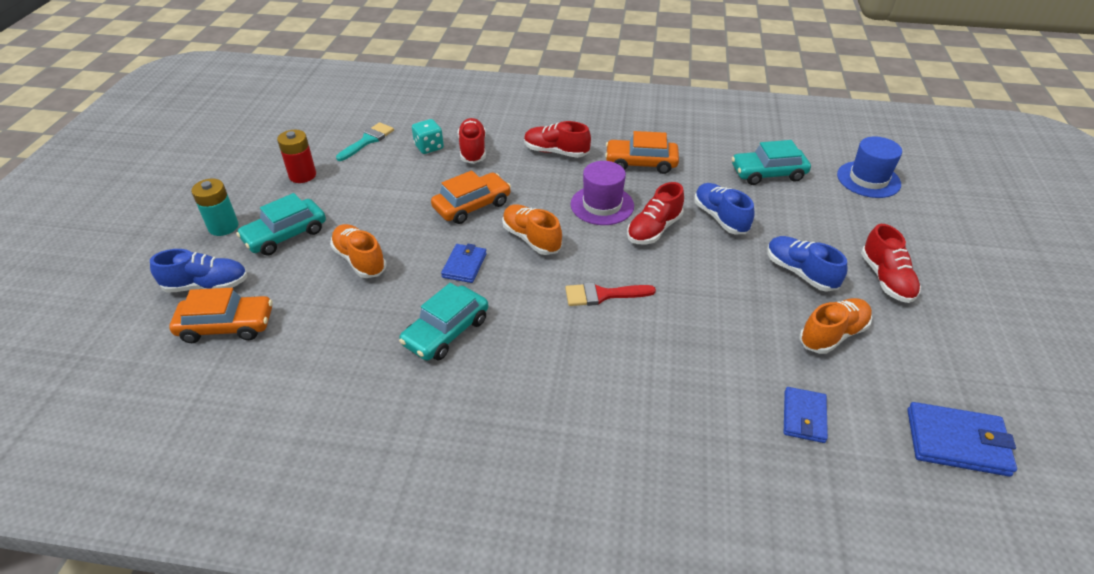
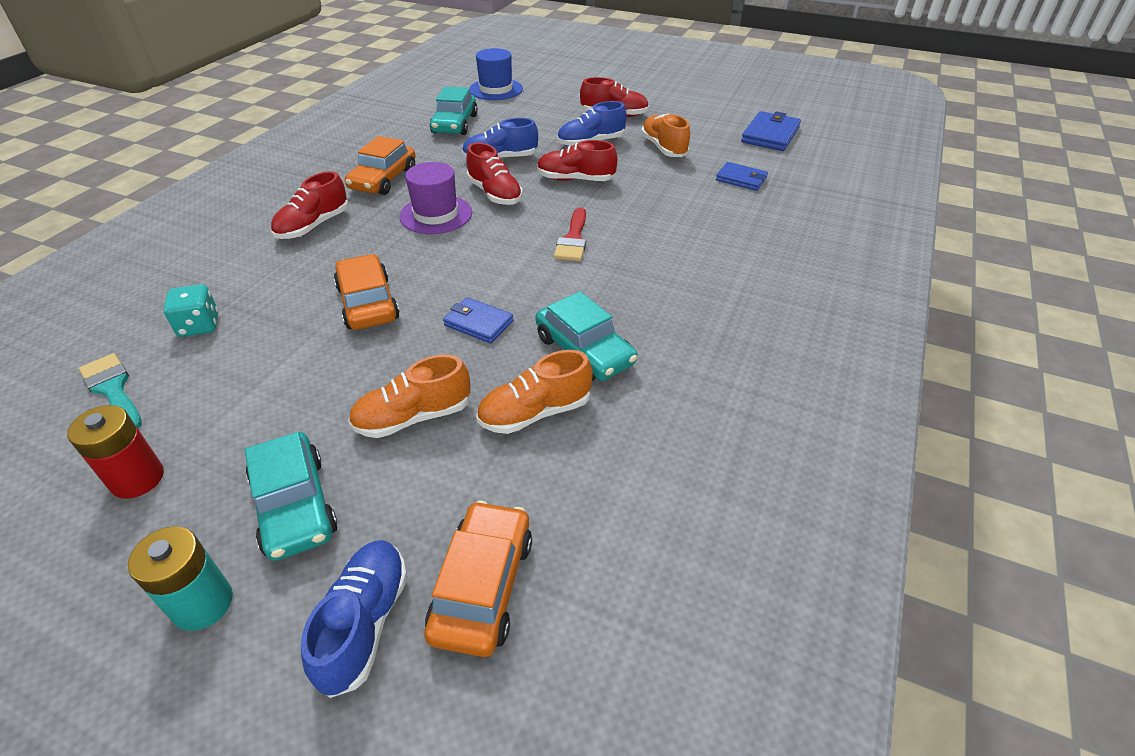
camera: 75 degrees left, 0 degrees up
red shoe [458,118,486,164] -> red shoe moved to [537,140,617,181]
orange shoe [502,204,562,255] -> orange shoe moved to [476,350,593,434]

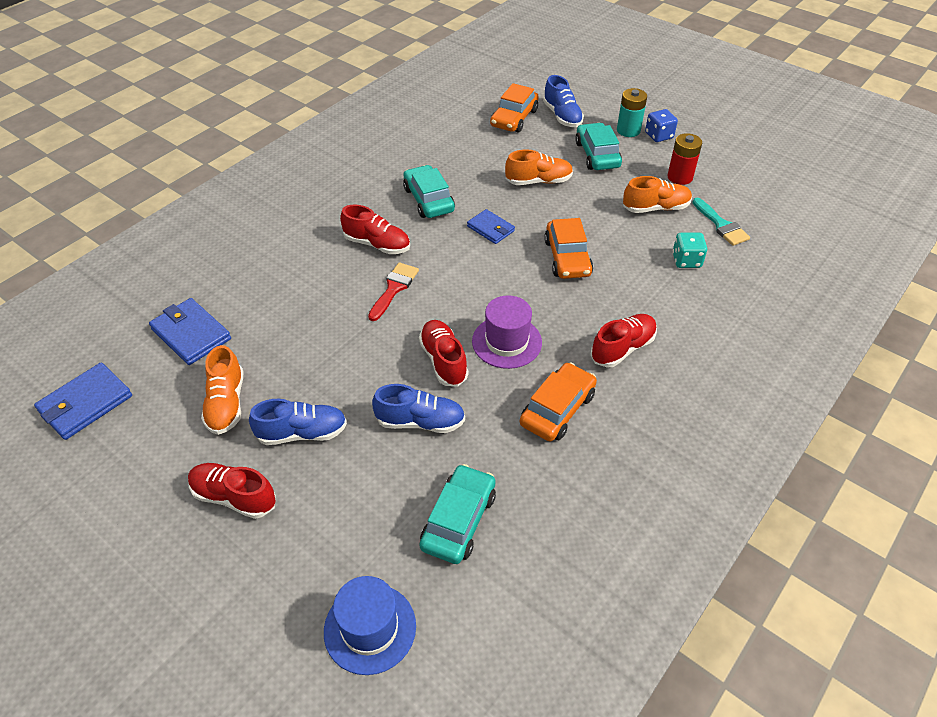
camera: 165 degrees left, 5 degrees up
blue shoe [301,540,408,698] -> blue shoe turned 45 degrees counterclockwise [543,75,584,127]
orange shoe [476,350,593,434] -> orange shoe moved to [623,176,692,213]
red shoe [537,140,617,181] -> red shoe moved to [340,204,410,254]
blue wallet [716,162,768,191] -> blue wallet [149,298,231,365], size x1.54
none -> blue dice [645,109,678,142]

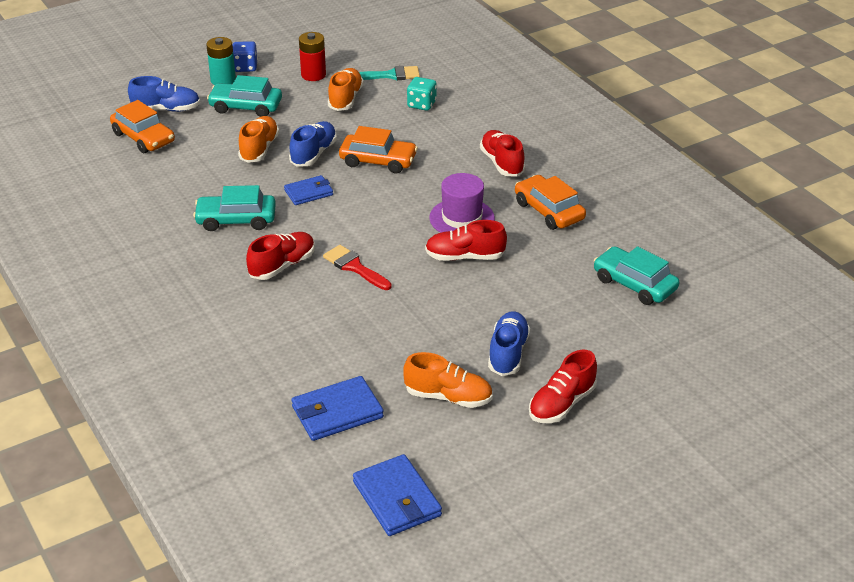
camera: 70 degrees left, 10 degrees down
blue hat [324,576,416,675] -> none
blue shoe [372,384,465,433] -> blue shoe moved to [289,121,337,167]

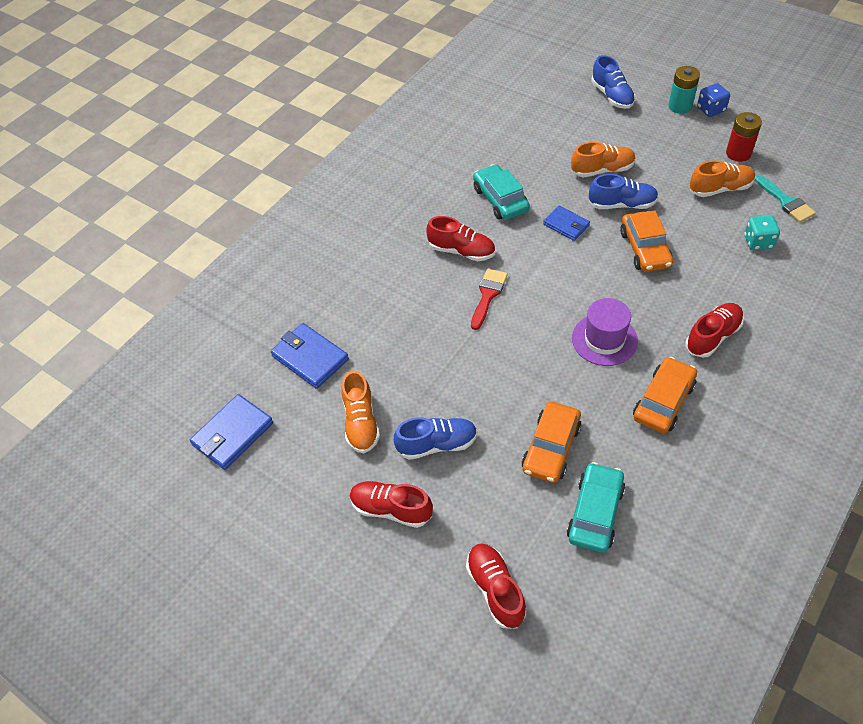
camera: 70 degrees right, 15 degrees up
orange car [110,100,175,153] -> orange car moved to [522,402,582,483]
turquoise car [207,75,282,117] -> none
red shoe [425,220,507,261] -> red shoe moved to [466,543,527,628]

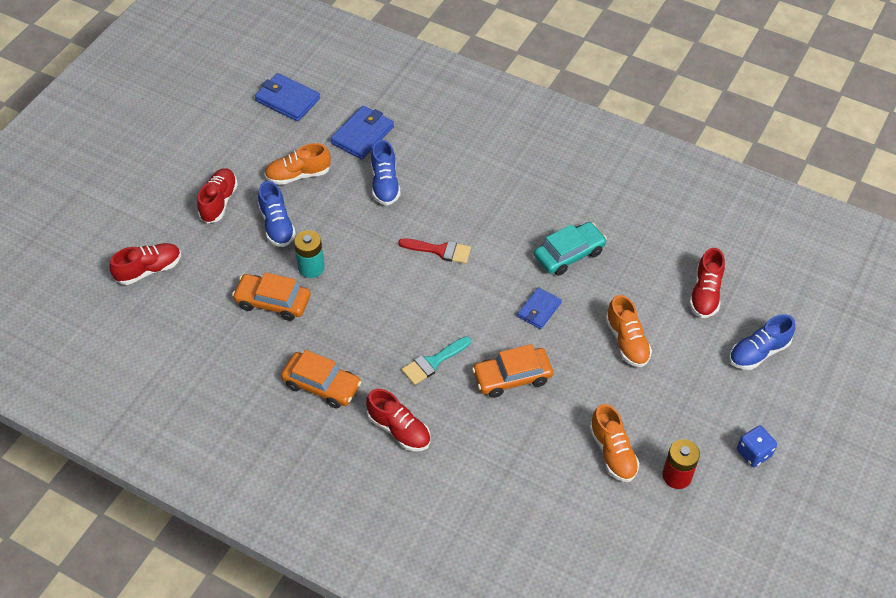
camera: 80 degrees right, 0 degrees up
red shoe [426,216,495,261] -> red shoe moved to [689,248,725,318]
turquoise car [567,462,625,553] -> none
purple hat [572,298,638,366] -> none
blue shoe [589,174,659,209] -> blue shoe moved to [371,140,401,206]
turquoise battery [668,66,700,114] -> turquoise battery moved to [294,230,325,278]
turquoise dice [744,215,780,250] -> none
turquoise brush [755,175,816,223] -> turquoise brush moved to [402,337,471,385]

